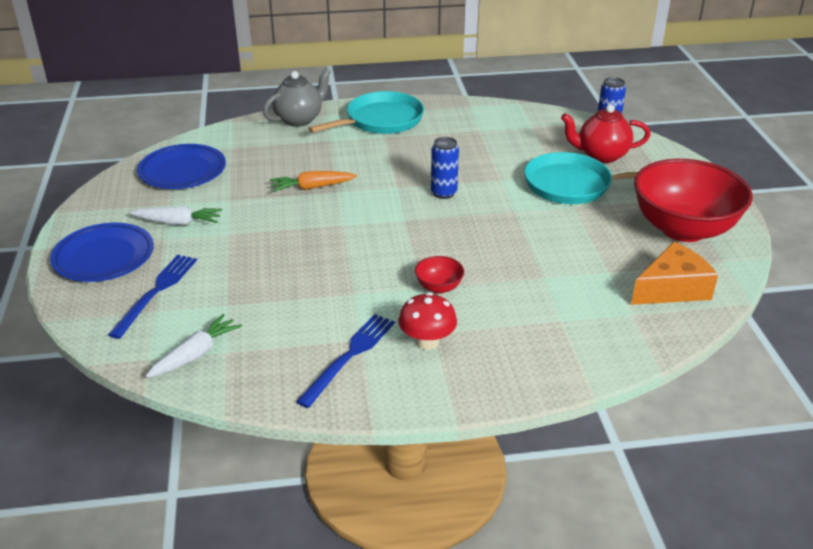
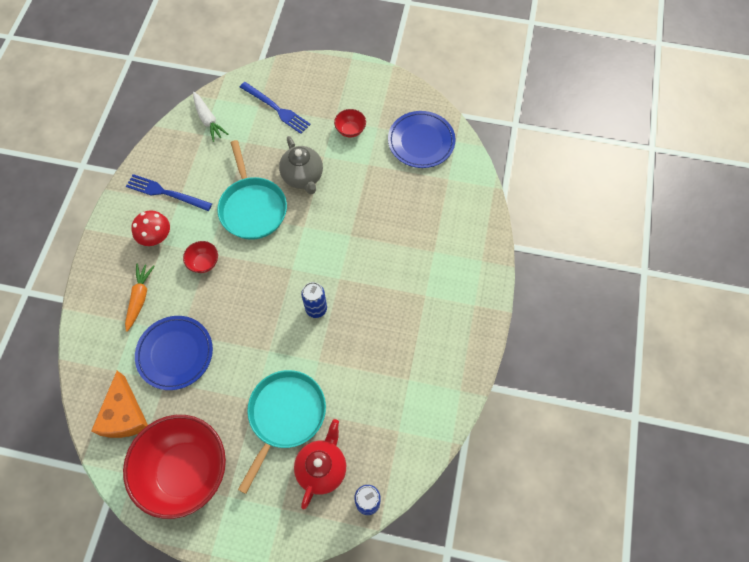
camera: 110 degrees right, 30 degrees up
blue plate [50,223,154,282] -> blue plate moved to [135,316,213,390]
white carrot [130,206,222,225] -> red bowl [334,109,366,138]
grey teapot [263,68,331,127] -> grey teapot moved to [279,136,323,194]
orange carrot [270,171,357,192] -> orange carrot moved to [125,264,155,332]
blue fork [296,314,395,408] -> blue fork turned 150 degrees clockwise [126,174,212,211]
turquoise pan [308,91,424,134] -> turquoise pan moved to [217,140,287,240]

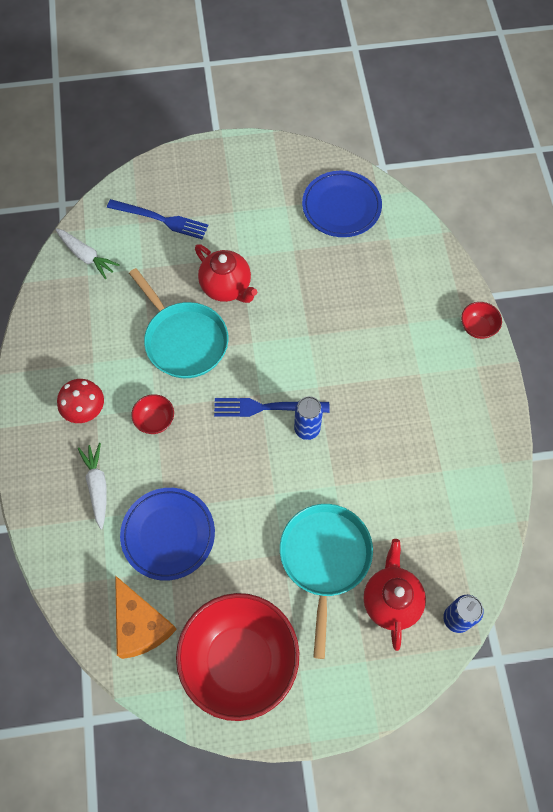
camera: 20 degrees left, 0 degrees up
orange carrot [125,264,155,332] -> white carrot [78,443,107,529]
blue fork [126,174,212,211] -> blue fork moved to [214,398,330,417]
grey teapot [279,136,323,194] -> red teapot [195,244,257,303]
red bowl [334,109,366,138] -> red bowl moved to [461,302,502,339]

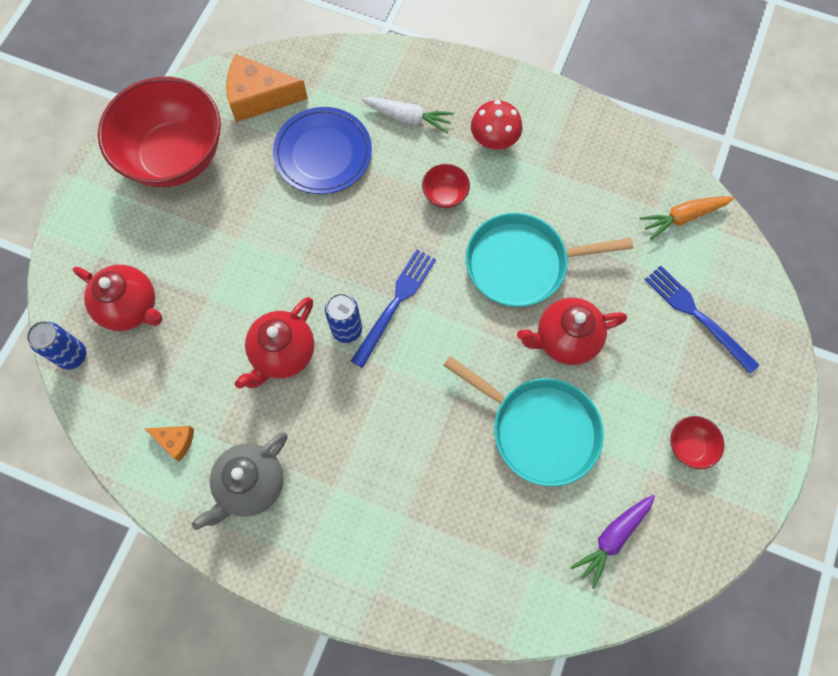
camera: 120 degrees right, 5 degrees up
white carrot [56,228,120,279] -> orange carrot [639,196,734,240]
blue fork [107,199,209,239] -> blue fork turned 90 degrees clockwise [645,265,759,374]
turquoise pan [280,504,373,659] -> turquoise pan moved to [443,356,604,486]
blue plate [302,171,382,237] -> purple carrot [571,495,655,589]
red bowl [461,302,502,339] -> red bowl moved to [670,416,725,469]
none -> orange cheese [144,426,194,462]
none -> grey teapot [192,432,287,530]
none -> red teapot [235,297,314,389]

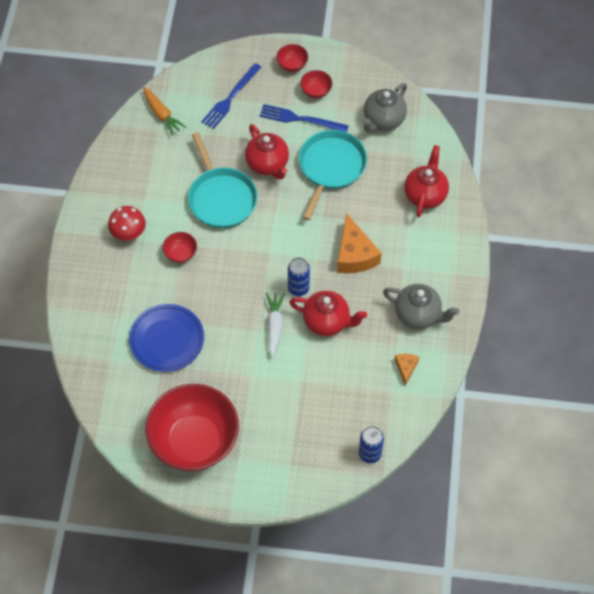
camera: 105 degrees left, 10 degrees down
red teapot [73,265,162,331] -> red teapot moved to [404,145,449,217]
orange cheese [226,54,308,122] -> orange cheese moved to [337,214,382,273]
blue fork [351,249,436,368] -> blue fork moved to [260,104,349,132]
white carrot [361,97,454,133] -> white carrot moved to [266,293,285,358]
purple carrot [571,495,655,589] -> grey teapot [362,83,407,132]
none -> red bowl [277,44,308,72]

